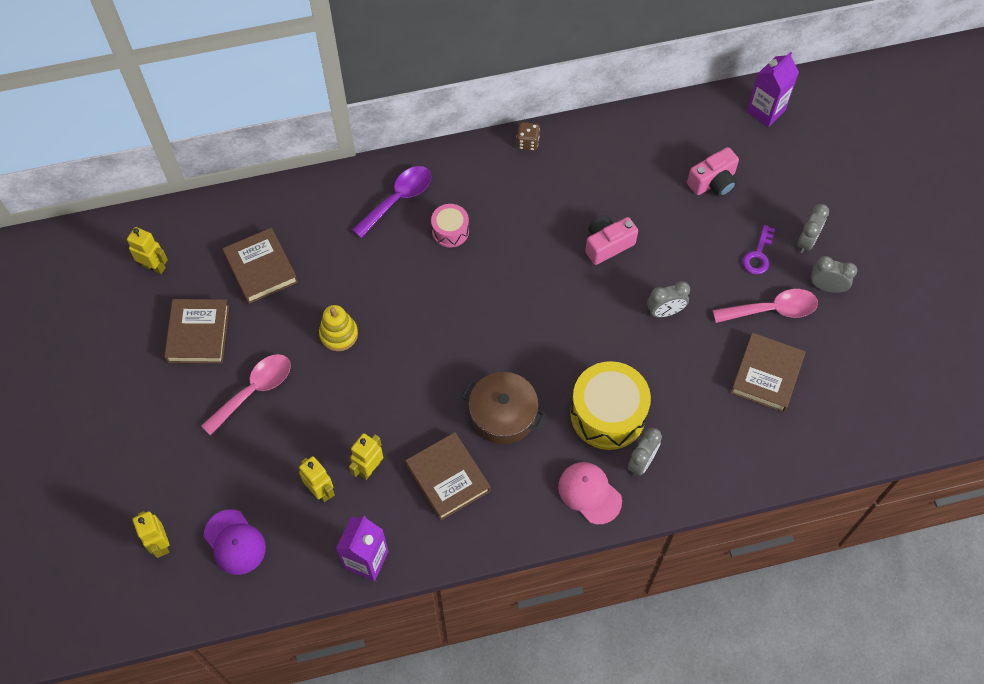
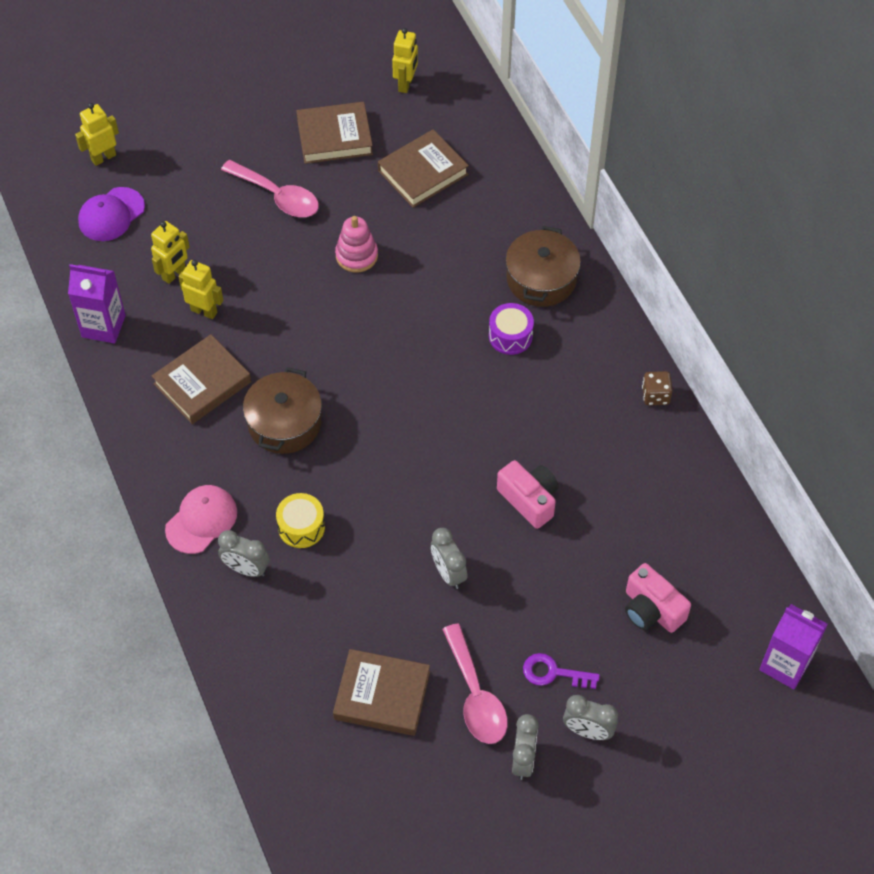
camera: 80 degrees right, 5 degrees down
yellow stacking toy [319,305,358,351] -> pink stacking toy [335,216,378,273]
purple spoon [352,166,431,238] -> brown pot [506,226,581,307]
pink drum [431,204,469,247] -> purple drum [489,303,534,355]
yellow drum [570,361,651,450] -> yellow drum [276,493,325,548], size x0.53

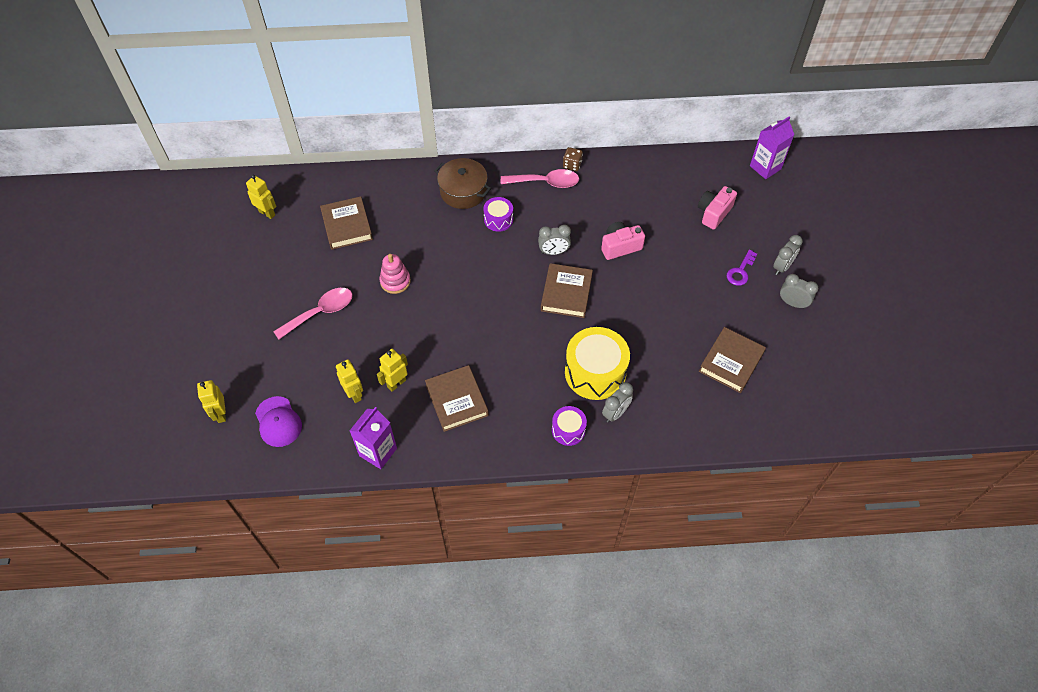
camera: 70 degrees left, 0 degrees up
pink cap [165,485,237,554] -> purple drum [552,406,587,446]
brown pot [243,367,322,454] -> none
yellow drum [276,493,325,548] -> yellow drum [565,327,630,400], size x1.89
brown book [296,102,373,164] -> brown book moved to [541,263,593,318]
grey clock [431,528,468,589] -> grey clock moved to [538,225,571,255]
pink spoon [442,623,508,744] -> pink spoon moved to [501,169,579,188]
pink camera [625,563,691,633] -> pink camera turned 150 degrees clockwise [698,186,737,230]

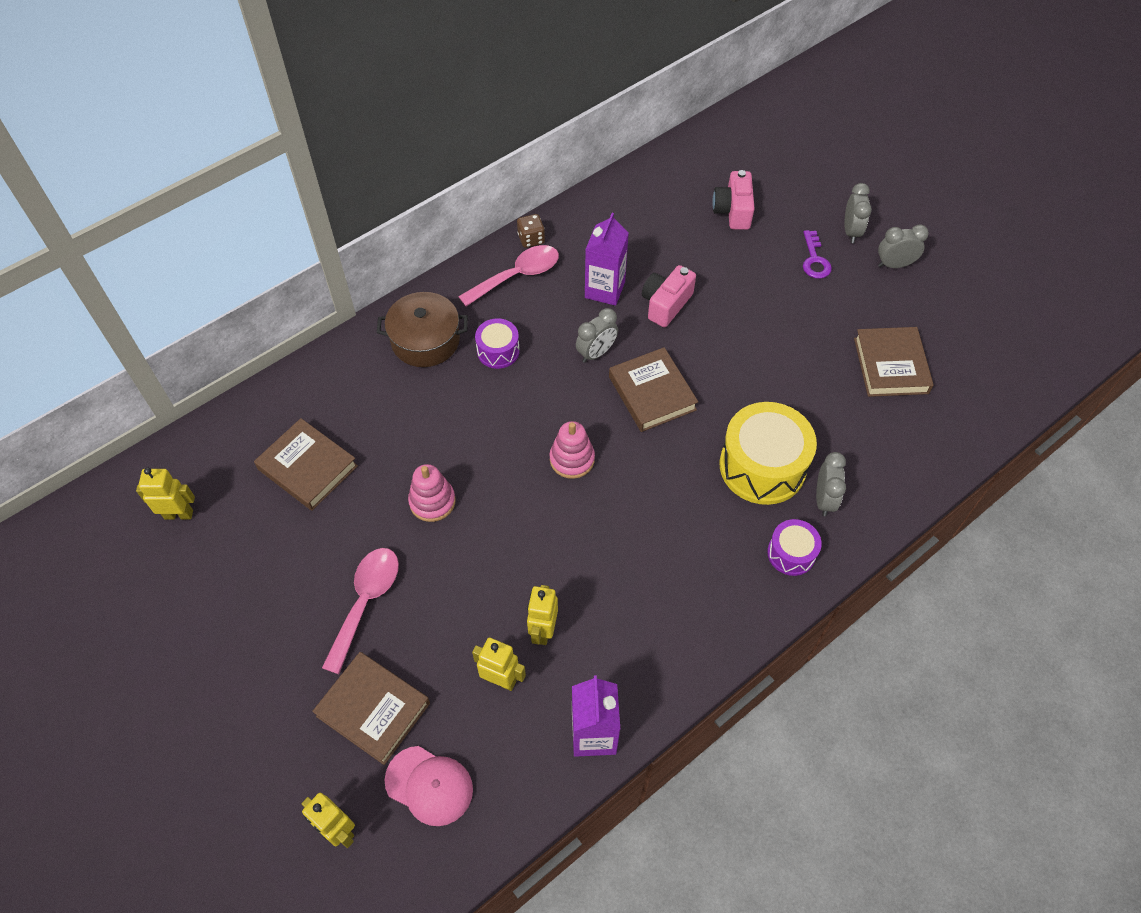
camera: 35 degrees left, 0 degrees up
purple cap [255,396,302,447] -> pink cap [385,746,473,826]
brown book [425,365,489,432] -> brown book moved to [312,652,430,765]
purple carton [750,116,794,179] -> purple carton moved to [585,213,629,306]
none -> pink stacking toy [549,421,595,479]

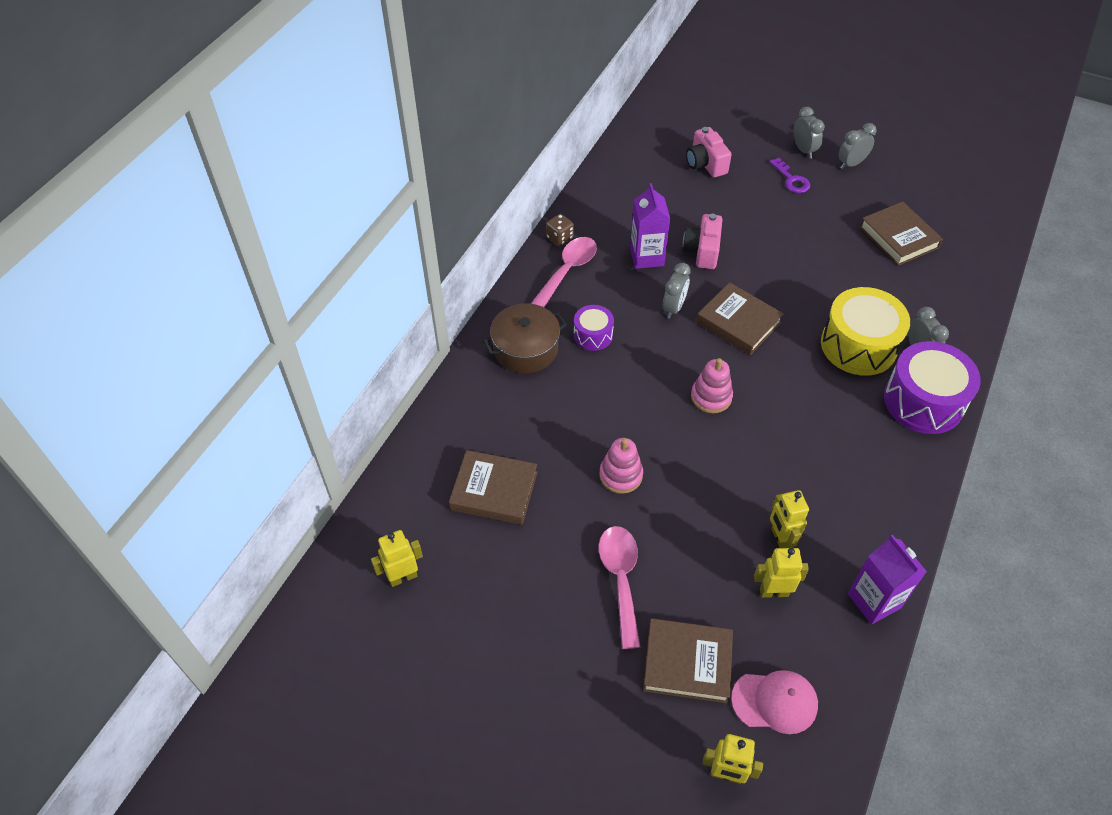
camera: 25 degrees left, 5 degrees down
purple drum [767,519,822,576] -> purple drum [884,341,981,434], size x1.89

